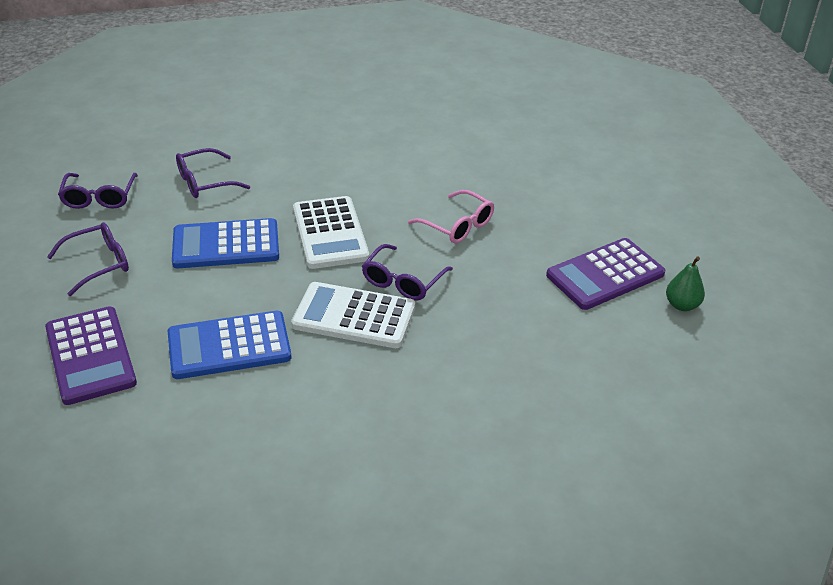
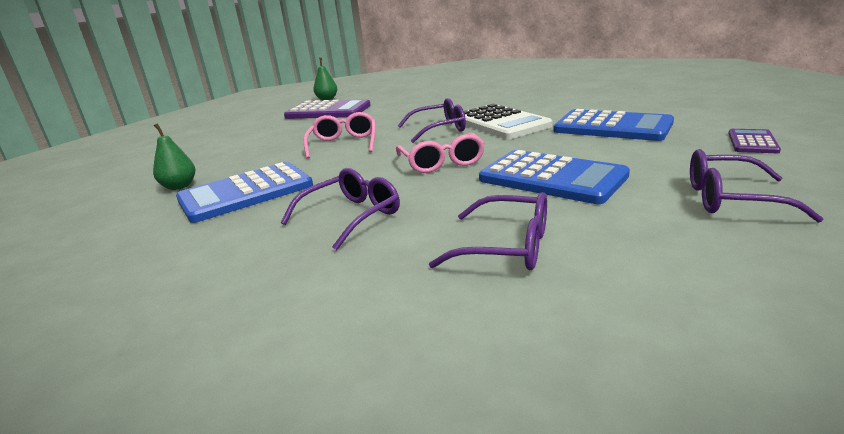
camera: 130 degrees left, 15 degrees down
purple calculator [45,306,137,405] -> purple calculator [728,129,781,153], size x0.51
purple glasses [58,173,138,209] -> purple glasses moved to [281,168,400,250]
white calculator [293,196,369,269] -> pink glasses [396,133,485,173]
none -> green pear [153,123,195,190]
none -> blue calculator [176,162,313,223]

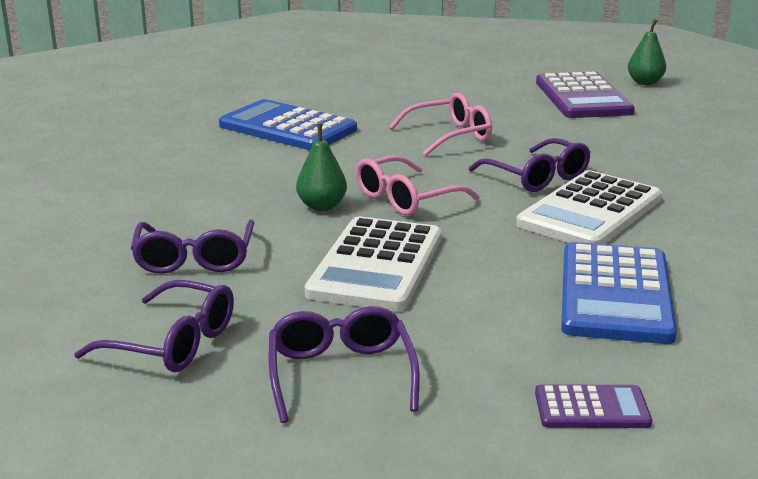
camera: 65 degrees right, 0 degrees up
green pear [153,123,195,190] -> green pear moved to [296,124,347,211]
purple glasses [281,168,400,250] -> purple glasses moved to [74,280,234,372]
blue calculator [479,150,630,204] -> white calculator [305,216,442,311]

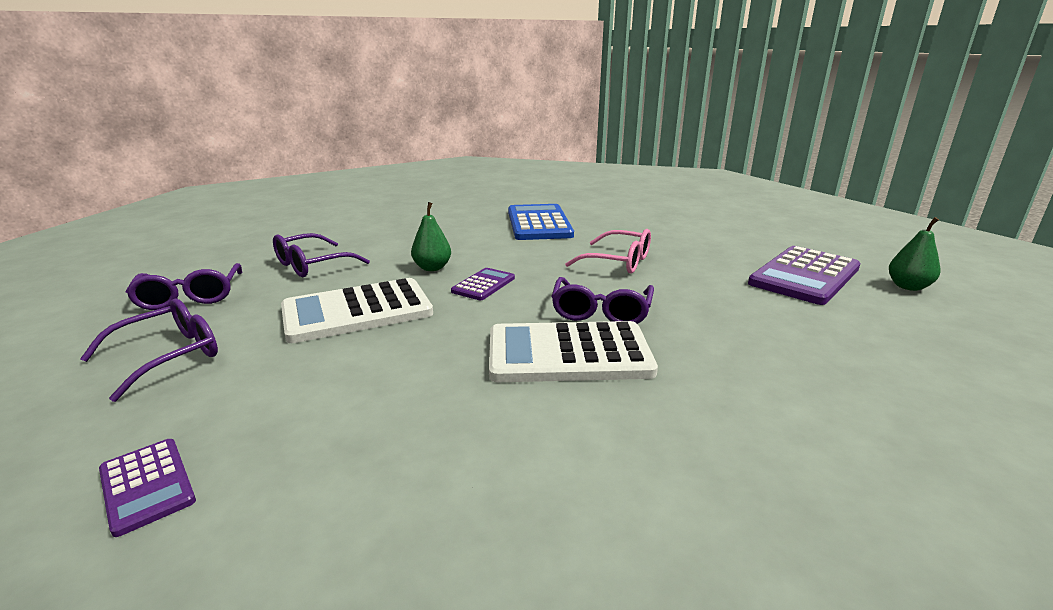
camera: 50 degrees right, 0 degrees up
pink glasses [356,155,480,216] -> purple calculator [451,268,515,300]
blue calculator [561,242,677,344] -> none

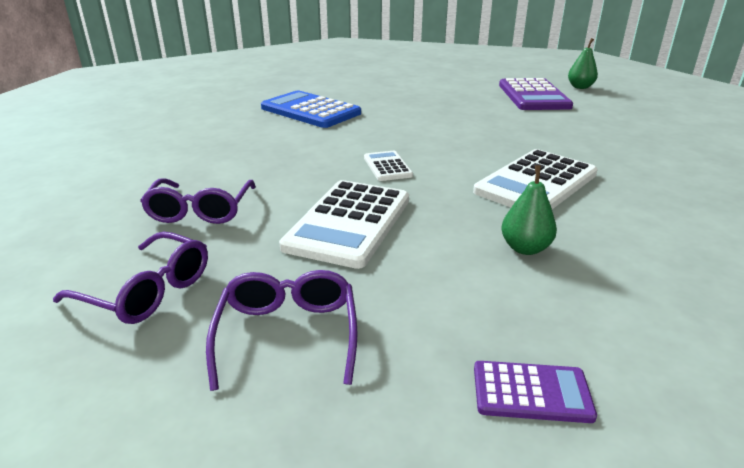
camera: 45 degrees left, 5 degrees up
green pear [411,202,451,271] -> green pear moved to [501,165,557,255]
purple calculator [451,268,515,300] -> white calculator [364,151,413,181]
purple glasses [551,277,654,324] -> none
pink glasses [565,229,651,274] -> none

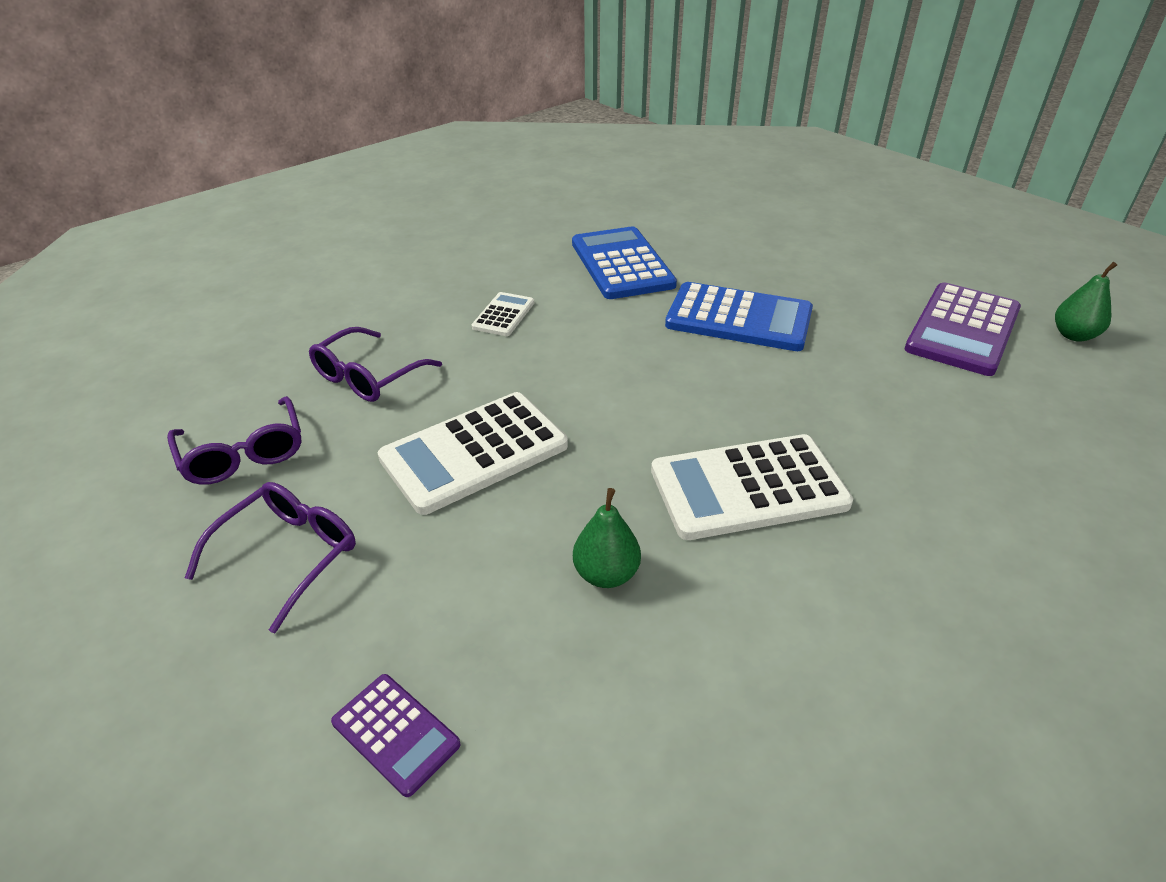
camera: 35 degrees right, 10 degrees up
white calculator [364,151,413,181] -> white calculator moved to [472,292,534,336]
none -> blue calculator [665,282,813,351]

